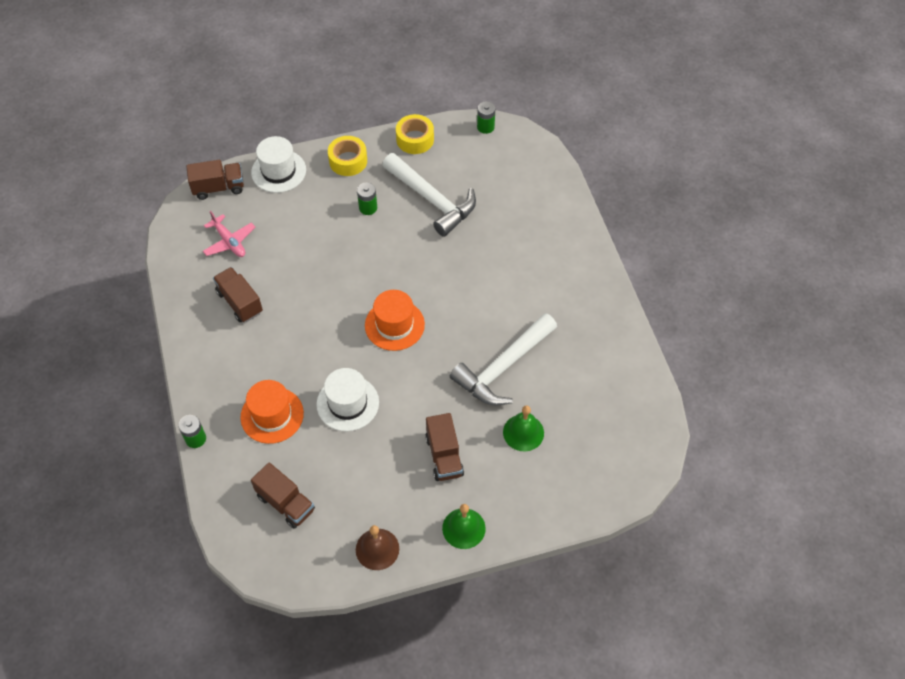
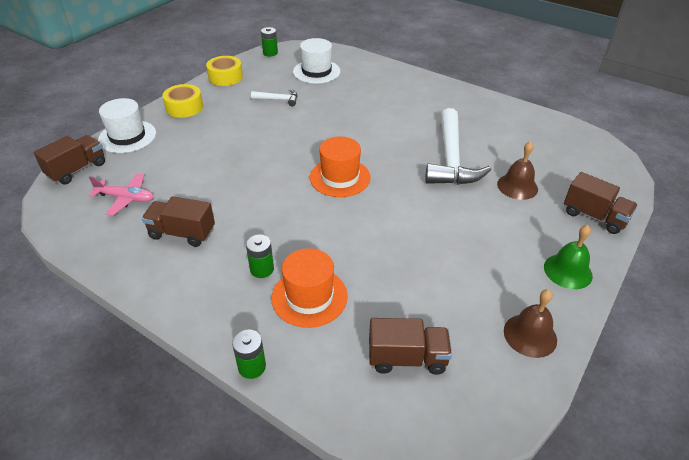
camera: 40 degrees left, 15 degrees down
white hat [317,368,379,431] -> white hat moved to [293,38,341,84]
green battery [357,182,377,215] -> green battery moved to [246,234,274,278]
white hammer [383,153,476,237] -> white hammer [251,89,297,106], size x0.47
brown truck [425,413,464,481] -> brown truck moved to [564,172,638,234]
green bell [503,405,544,451] -> brown bell [497,141,538,200]

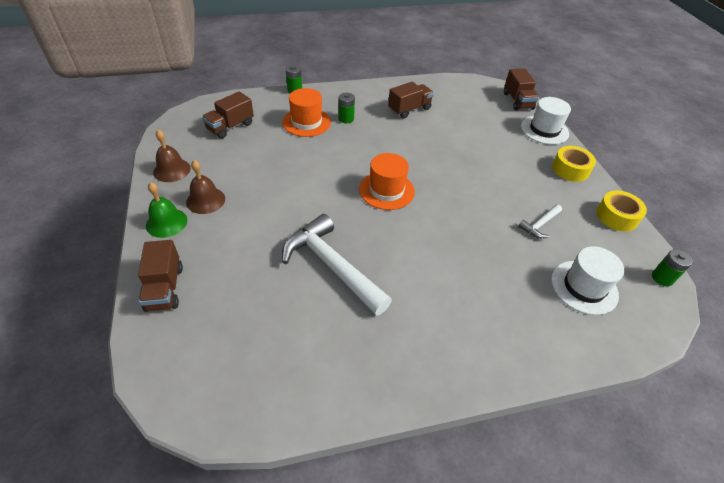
camera: 130 degrees right, 5 degrees up
pink plane [89,173,154,216] -> none
brown bell [497,141,538,200] -> brown bell moved to [186,160,225,214]
brown truck [564,172,638,234] -> brown truck turned 90 degrees counterclockwise [138,240,183,312]

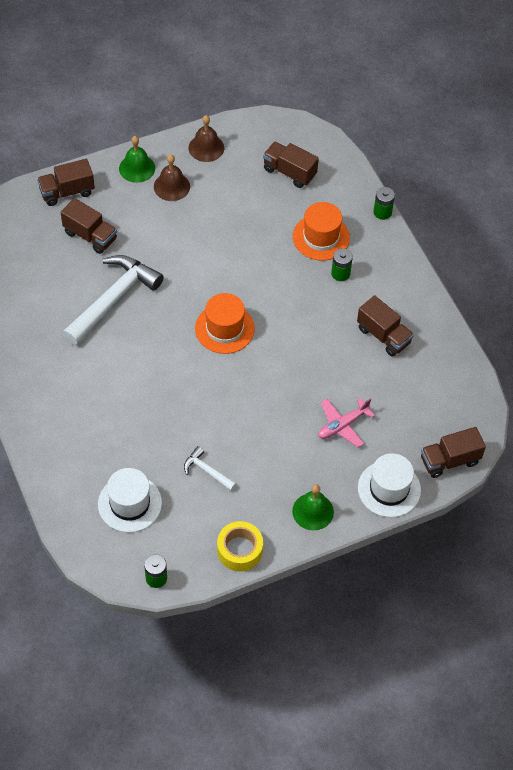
camera: 80 degrees right, 10 degrees up
yellow tape [552,146,596,182] -> green bell [292,484,334,530]
none -> brown truck [61,198,117,254]
none -> pink plane [318,398,375,447]

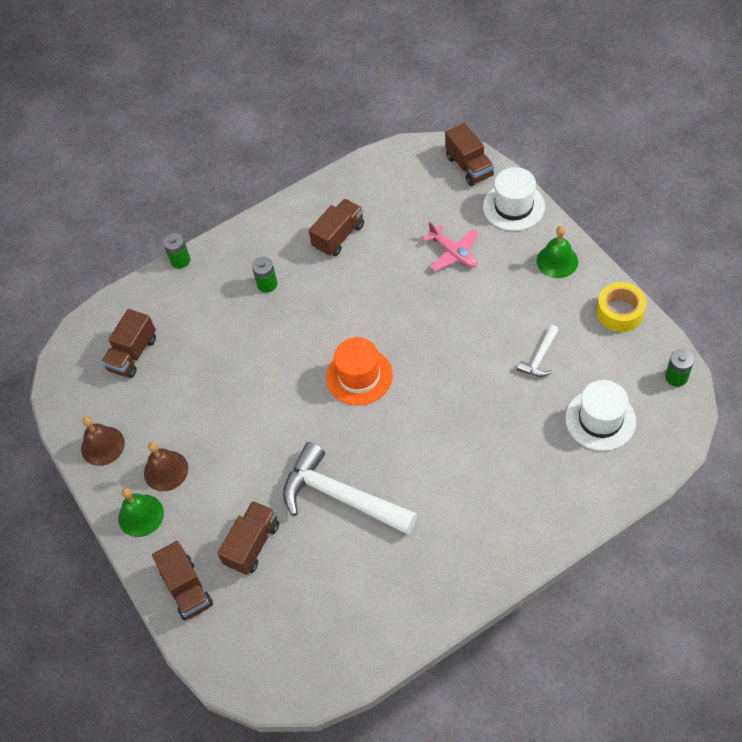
camera: 90 degrees left, 0 degrees up
orange hat [293,202,350,261] -> none

